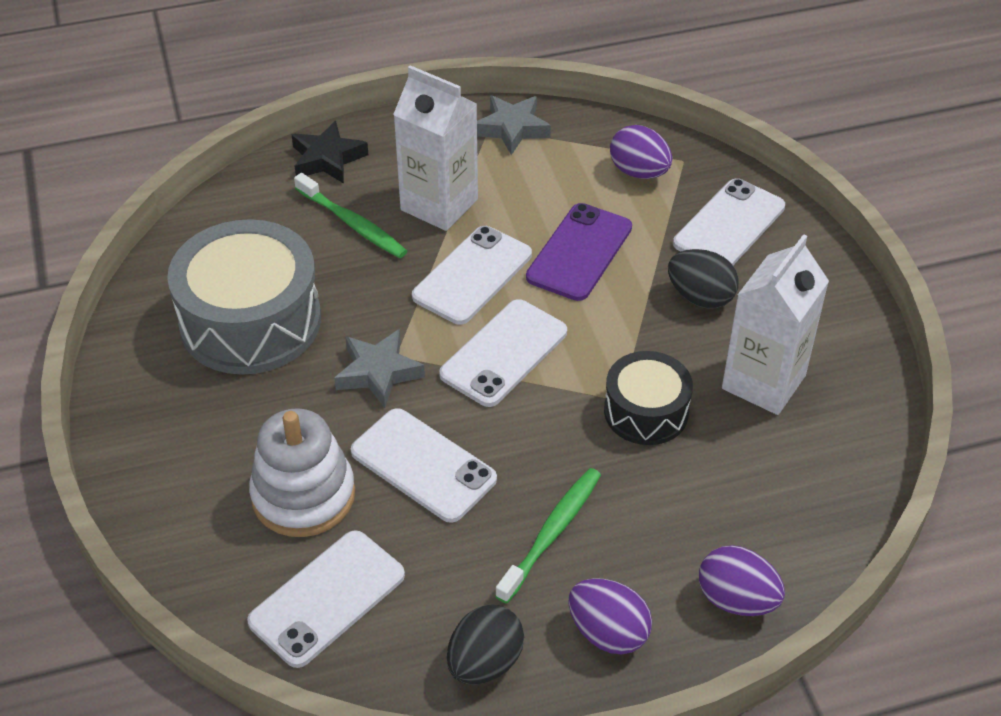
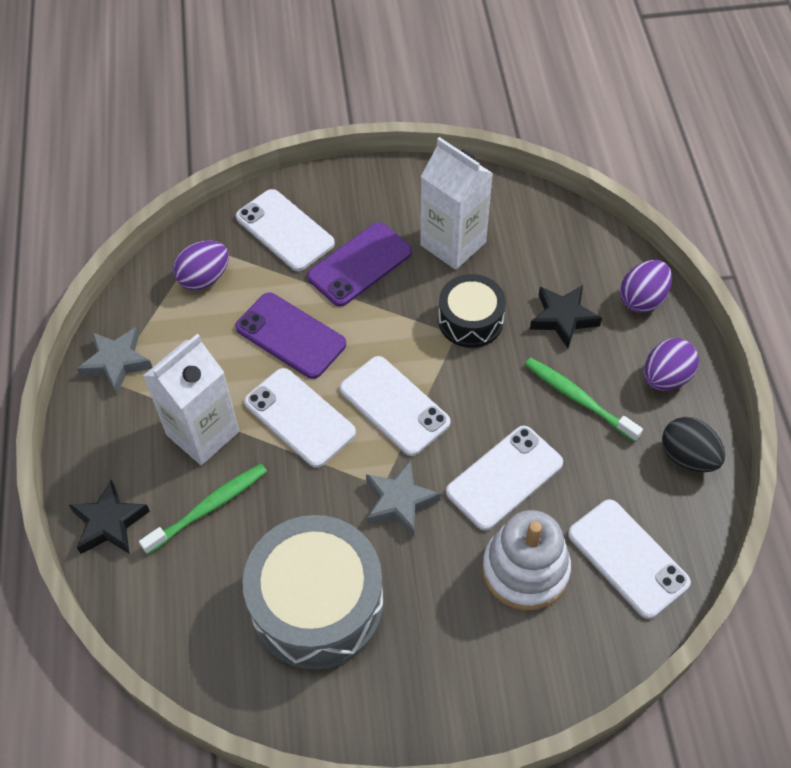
camera: 80 degrees left, 10 degrees up
black egg [668,249,739,308] -> purple phone [307,222,412,307]
none -> black star [530,285,602,348]

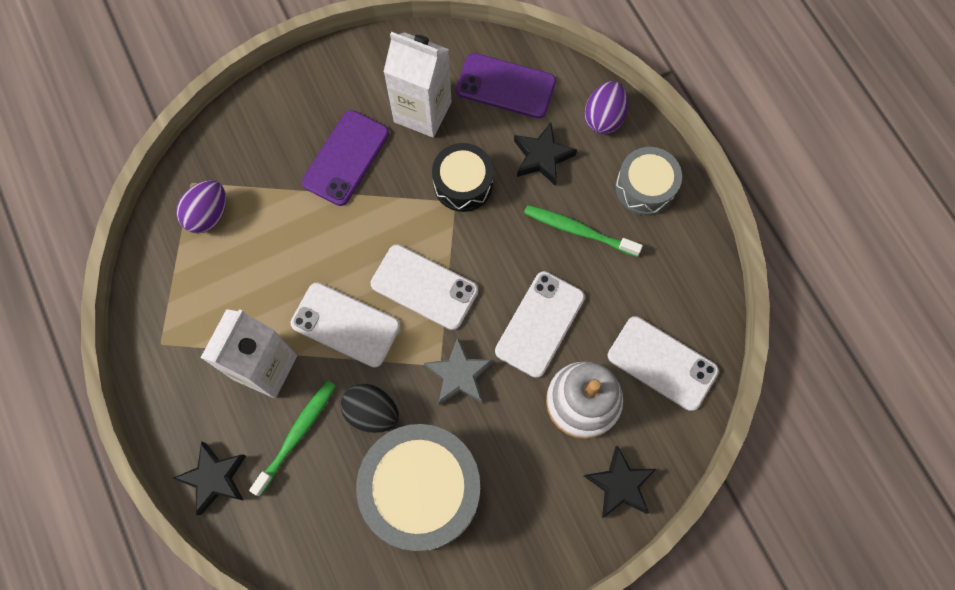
camera: 20 degrees left, 15 degrees up
grey star [77,327,153,394] -> none
purple phone [235,293,346,379] -> purple phone moved to [456,53,556,118]
white phone [236,189,335,271] -> none
purple egg [644,338,699,391] -> grey drum [615,147,682,216]
black egg [662,417,725,472] -> black egg moved to [341,384,399,433]
none -> black star [584,445,656,518]

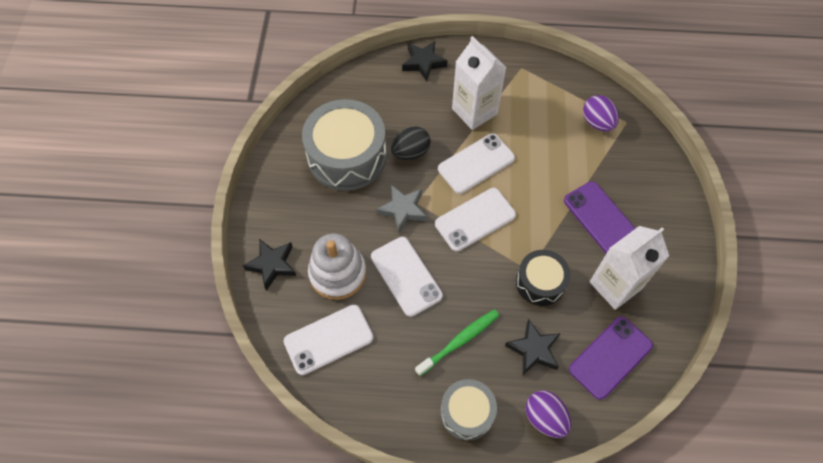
camera: 120 degrees right, 10 degrees down
green toothbrush [249,380,336,496] -> none

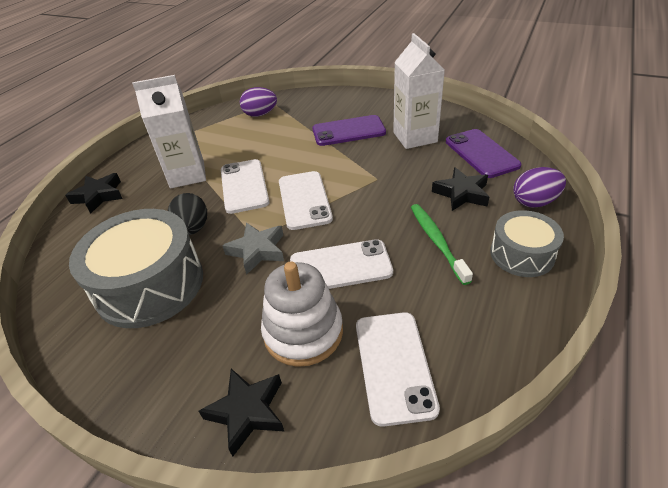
camera: 65 degrees left, 20 degrees down
black drum [516,250,571,306] -> none

